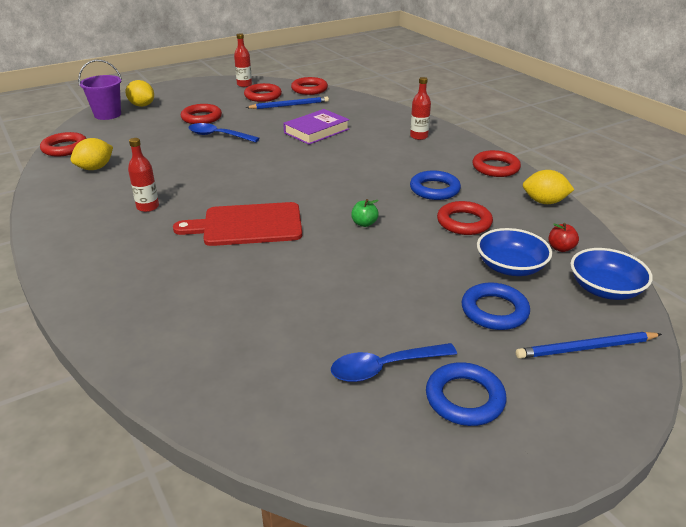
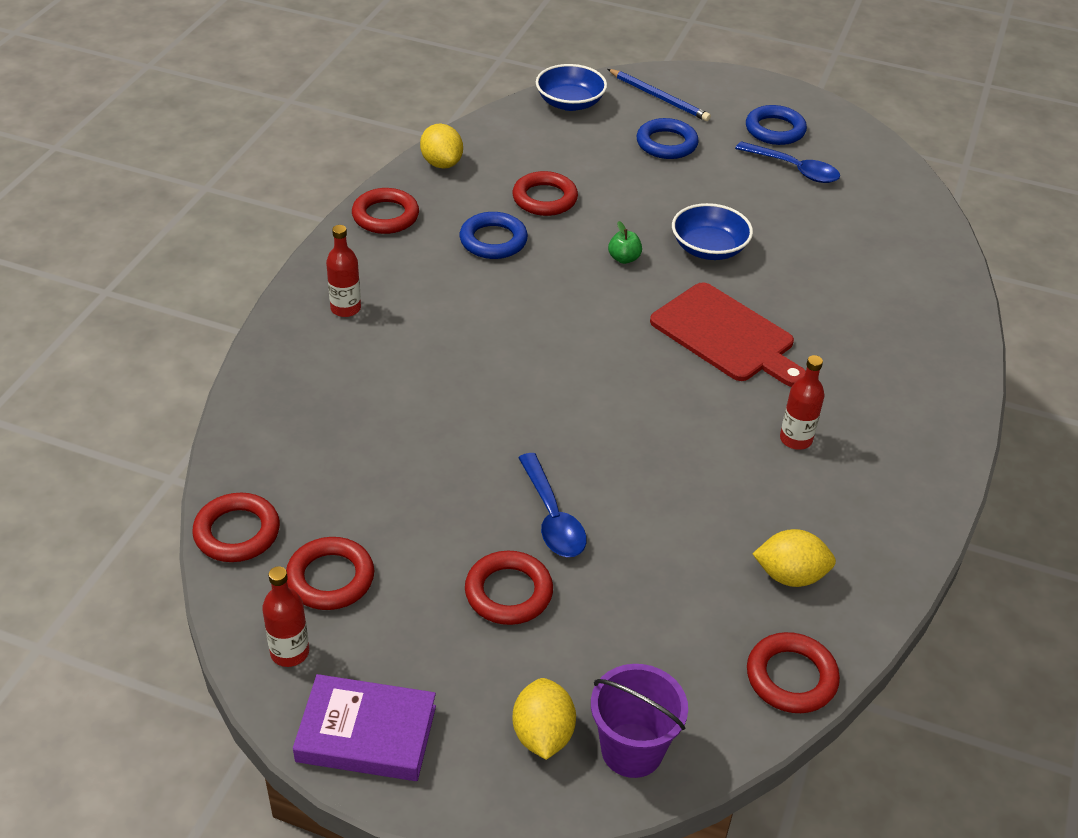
camera: 130 degrees left, 10 degrees up
blue pencil [246,97,329,109] -> none
purple book [283,109,349,145] -> purple book moved to [293,674,436,781]
blue bowl [477,228,552,276] -> blue bowl moved to [672,203,753,260]
red apple [548,223,579,252] -> none

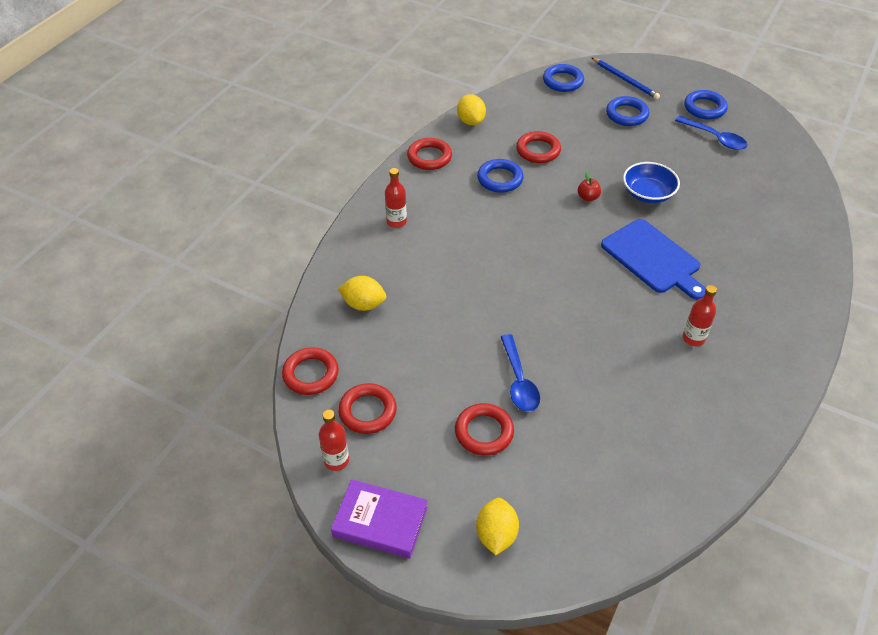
camera: 10 degrees right, 5 degrees up
blue bowl [536,64,607,111] -> blue ring [543,64,584,92]
purple bucket [591,664,688,778] -> none
green apple [608,221,642,264] -> red apple [578,172,601,201]
red cutting board [650,282,806,387] -> blue cutting board [601,219,706,300]
red ring [747,632,840,713] -> none
yellow lemon [753,529,836,587] -> yellow lemon moved to [338,276,386,311]

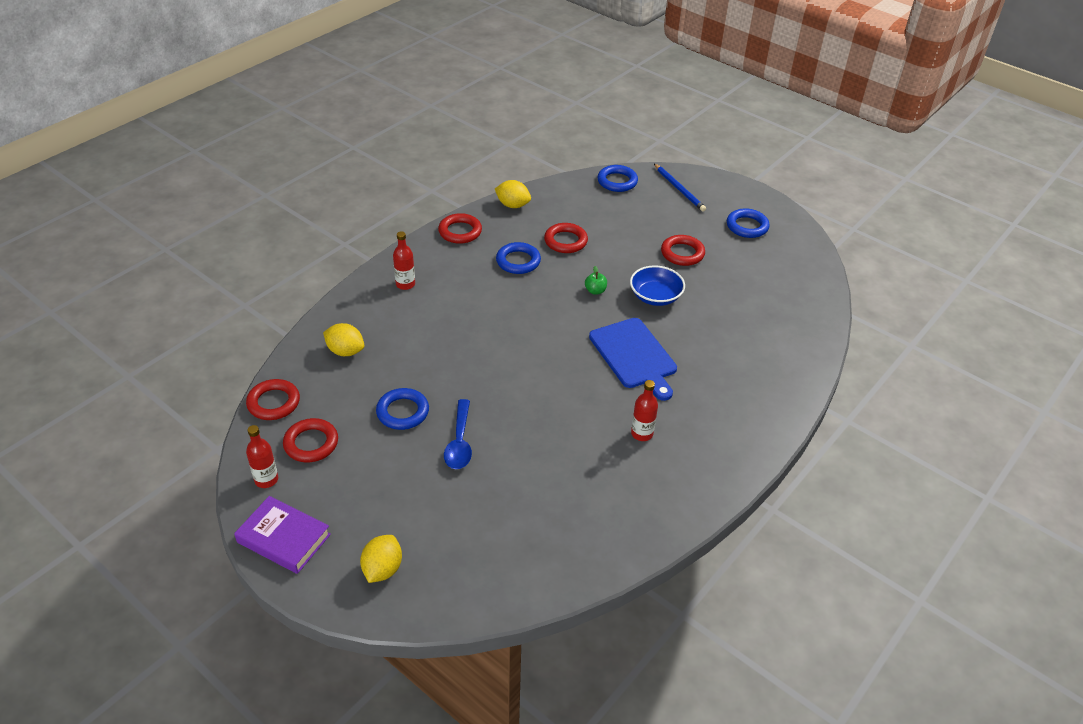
camera: 10 degrees right, 5 degrees down
red ring [455,403,514,456] -> red ring moved to [661,235,705,266]
yellow lemon [457,94,486,125] -> yellow lemon turned 60 degrees counterclockwise [495,180,531,208]
red apple [578,172,601,201] -> green apple [585,266,607,295]
blue ring [606,96,649,126] -> blue ring moved to [376,388,429,430]
blue spoon [675,116,748,150] -> none

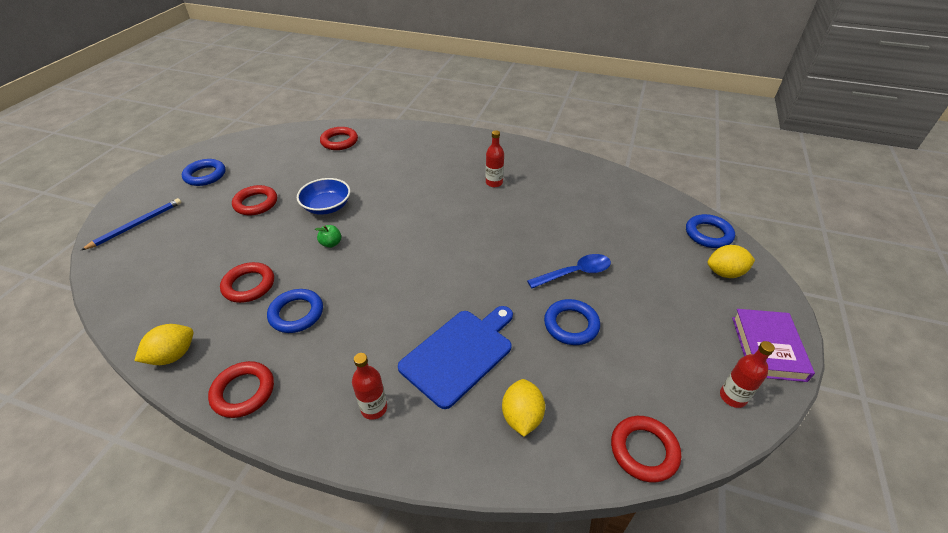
camera: 110 degrees left, 0 degrees up
red ring [283,418,338,462] -> red ring moved to [320,127,358,150]
yellow lemon [495,180,531,208] -> yellow lemon turned 45 degrees clockwise [134,324,193,365]
blue cutting board [589,318,677,401] -> blue cutting board moved to [398,306,513,409]
blue ring [597,165,638,192] -> blue ring moved to [686,214,735,248]

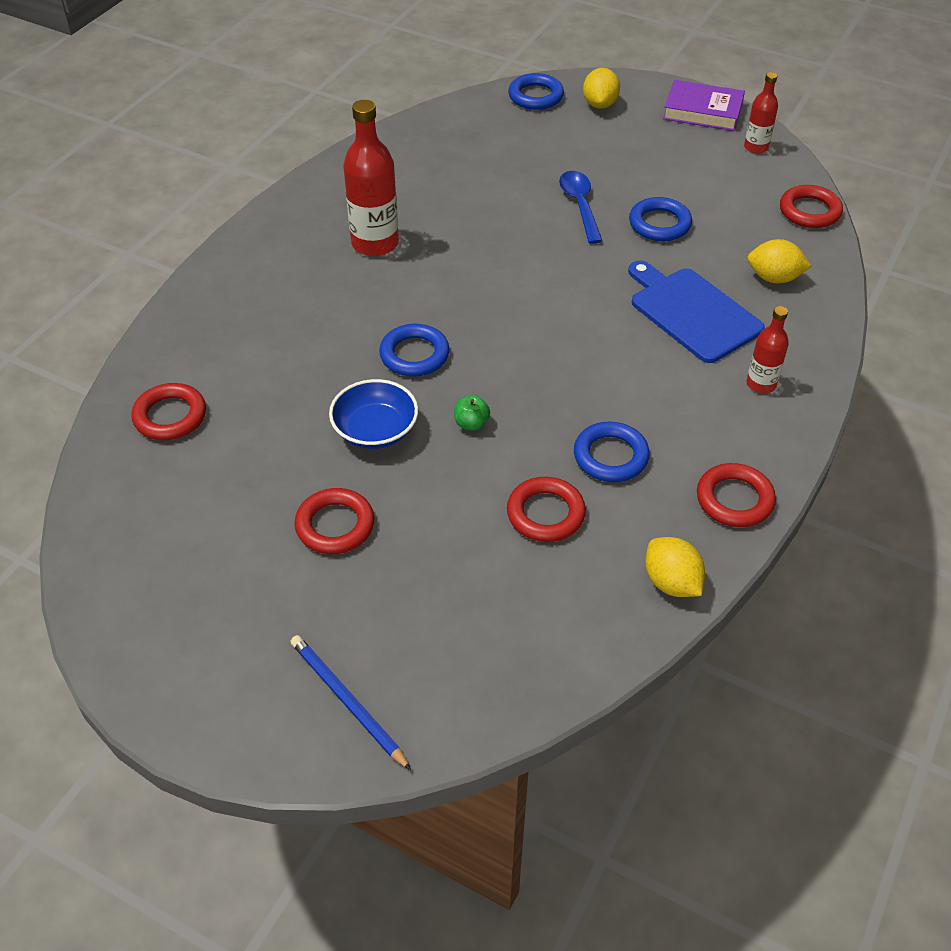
camera: 80 degrees left, 5 degrees up
blue ring [182,159,225,186] -> blue ring moved to [379,324,450,377]
red bottle [486,130,504,187] -> red bottle [343,100,399,256], size x1.78

